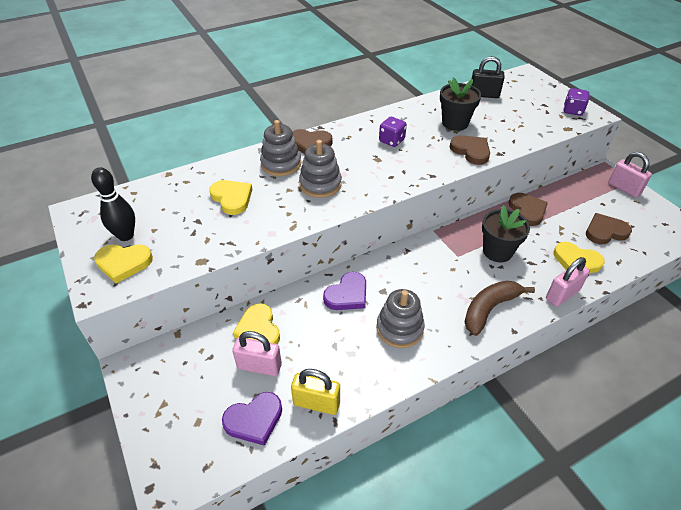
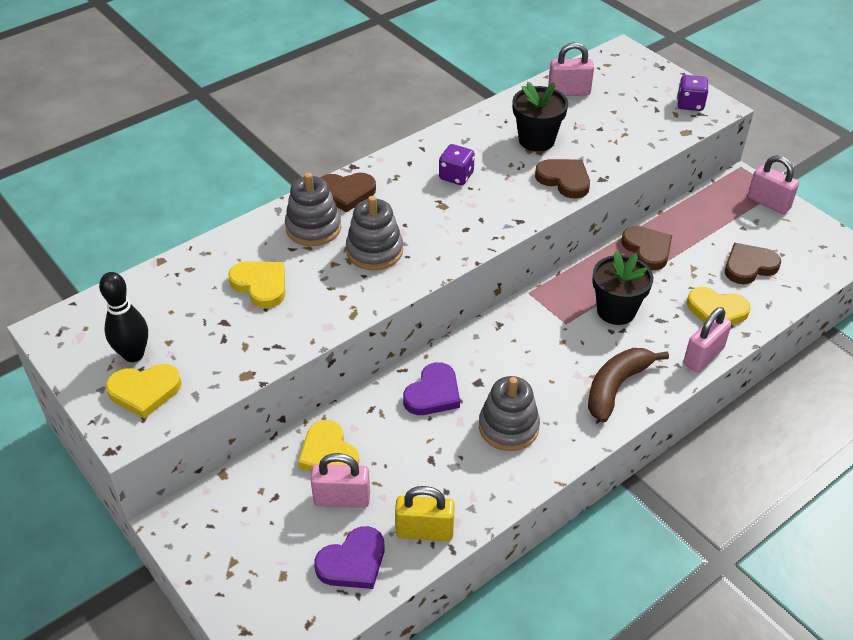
camera: 10 degrees left, 0 degrees up
black padlock [471,56,505,98] -> pink padlock [548,42,594,96]

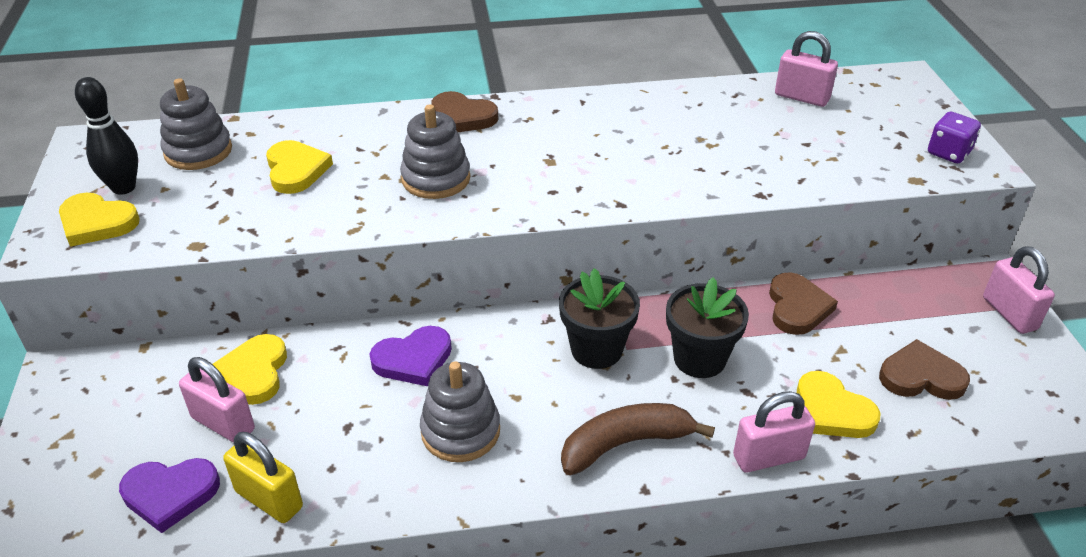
camera: 30 degrees right, 5 degrees down
grey stacking toy [285,173,341,246] -> grey stacking toy moved to [160,78,232,170]
purple dice [439,144,475,185] -> none
black flower pot [512,82,568,152] -> black flower pot moved to [559,268,640,369]
brown heart [535,159,590,199] -> none

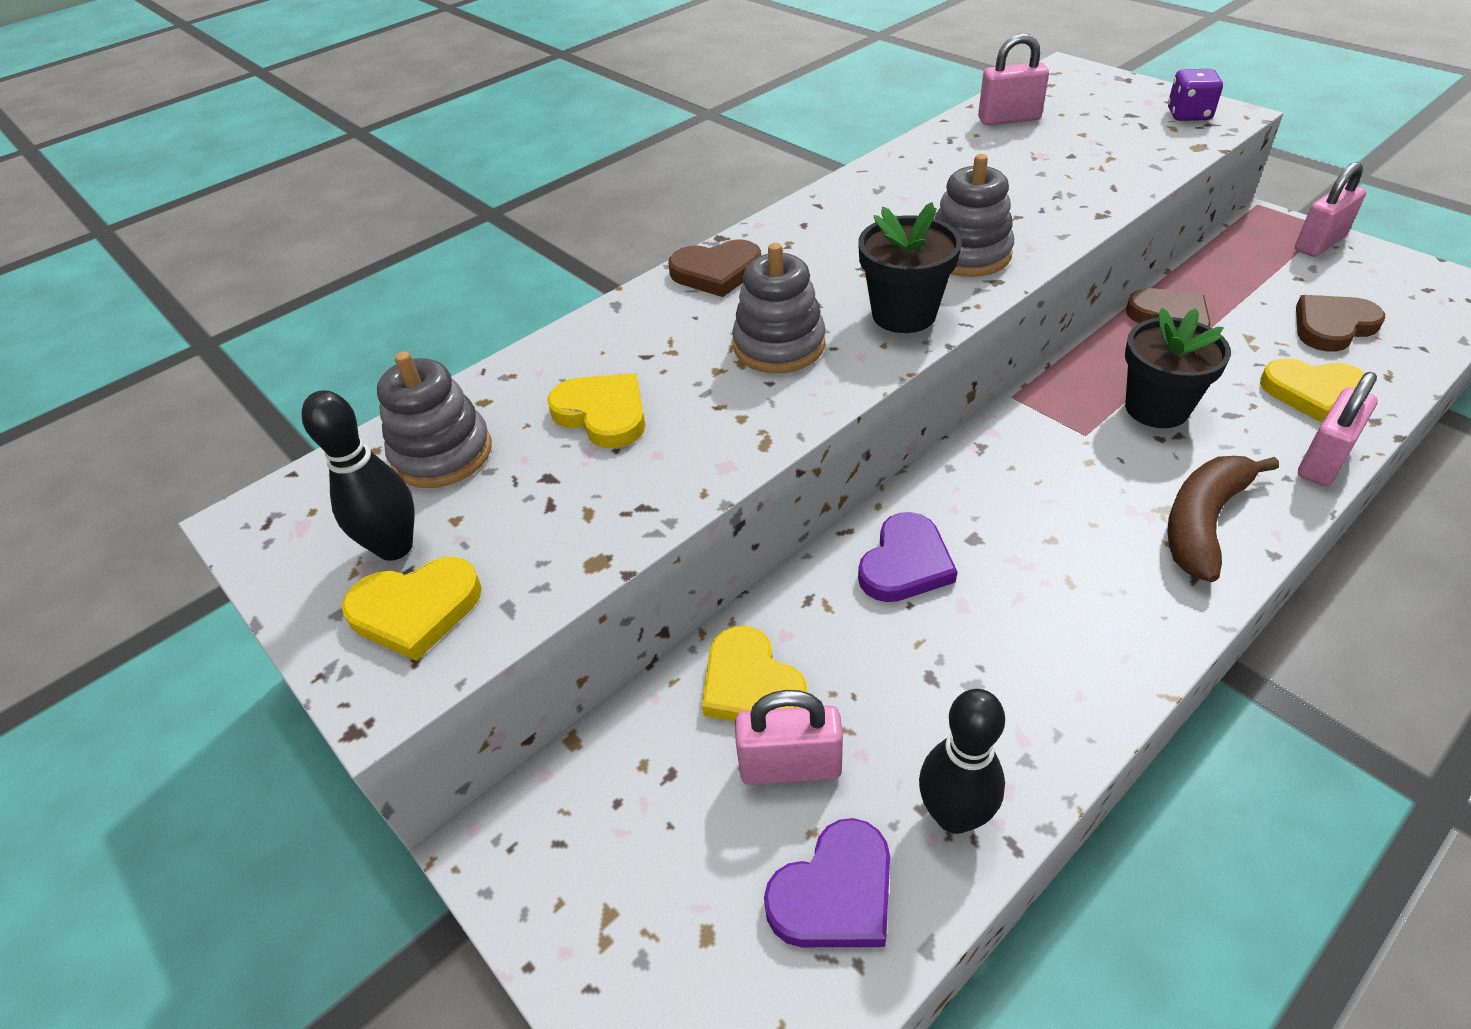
camera: 30 degrees left, 5 degrees up
yellow padlock [223,432,303,523] -> black bowling pin [919,689,1005,834]
grey stacking toy [420,361,500,462] -> grey stacking toy moved to [934,154,1014,277]
black flower pot [559,268,640,369] -> black flower pot moved to [858,202,962,333]
pink padlock [983,246,1055,334] -> pink padlock turned 75 degrees counterclockwise [1295,162,1366,257]

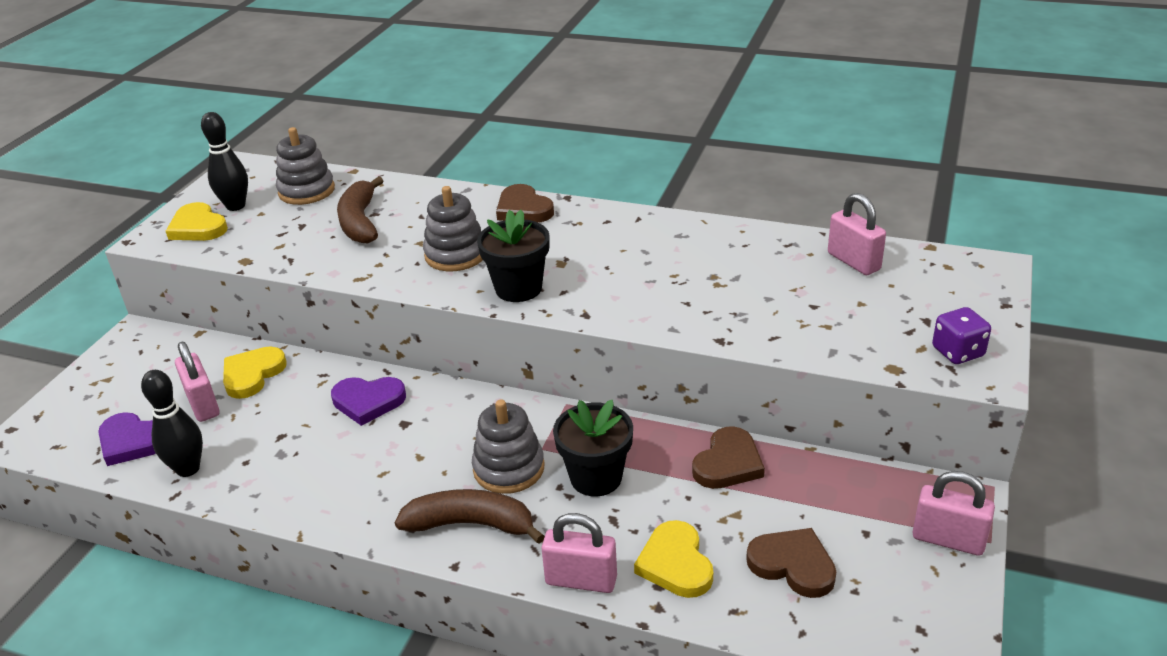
camera: 60 degrees right, 10 degrees down
yellow heart [547,373,645,448] -> brown banana [337,176,383,243]
grey stacking toy [934,154,1014,277] -> grey stacking toy moved to [472,400,545,494]

